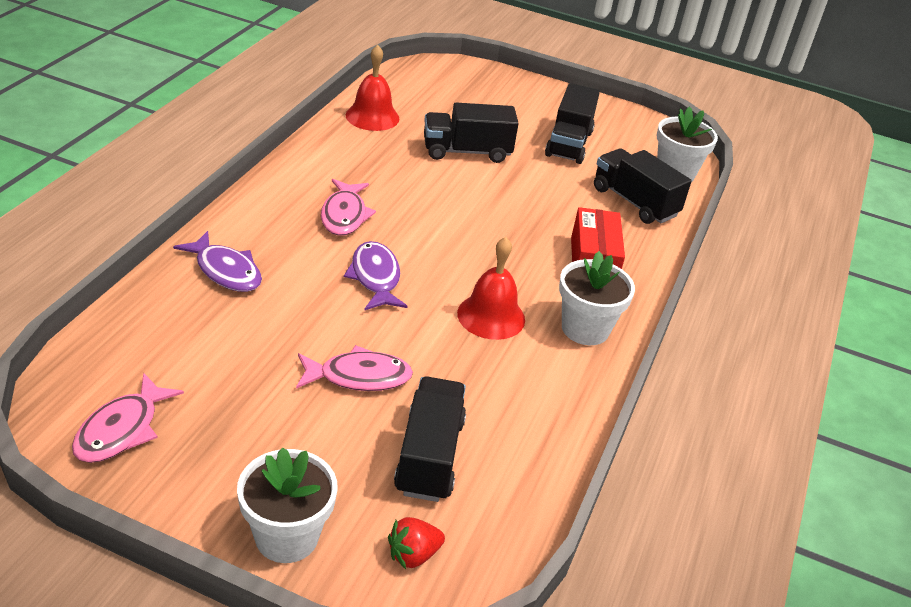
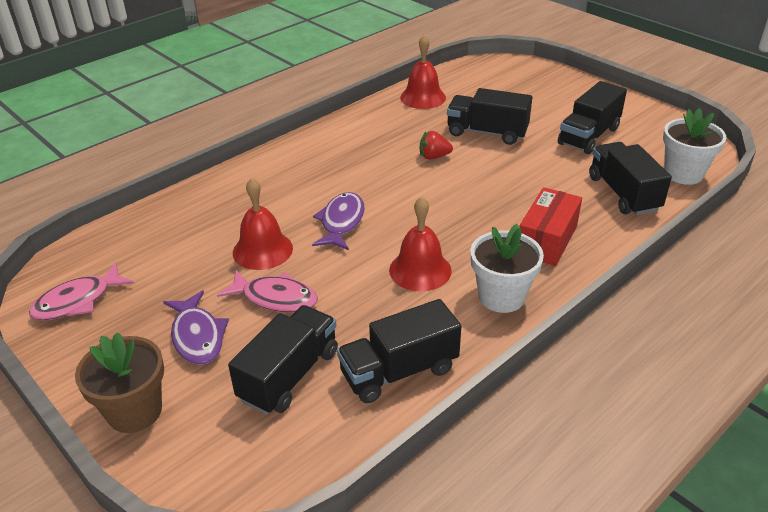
camera: 30 degrees right, 0 degrees up
purple fish [173,231,262,292] -> purple fish moved to [163,290,229,365]
white flower pot [237,447,338,563] -> brown flower pot [75,332,164,433]
pink fish [321,179,376,236] -> none
red strawberry [388,517,445,569] -> red strawberry moved to [420,131,453,159]
none -> red bell [233,178,293,270]
none -> black truck [337,299,461,403]

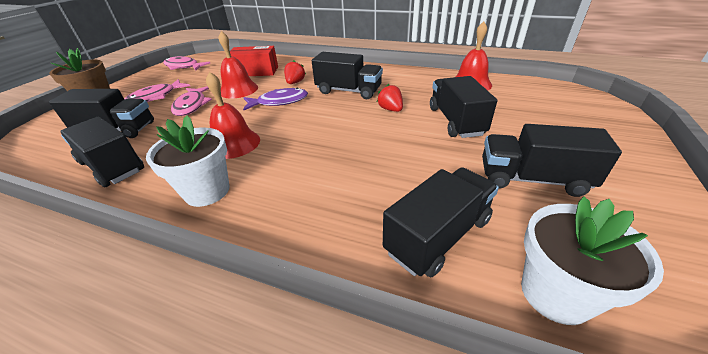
camera: 65 degrees right, 0 degrees up
purple fish [163,290,229,365] -> pink fish [125,79,190,102]
red box [519,187,582,266] -> red box moved to [230,46,278,76]
none -> red strawberry [284,60,306,84]
none -> black truck [312,52,383,99]

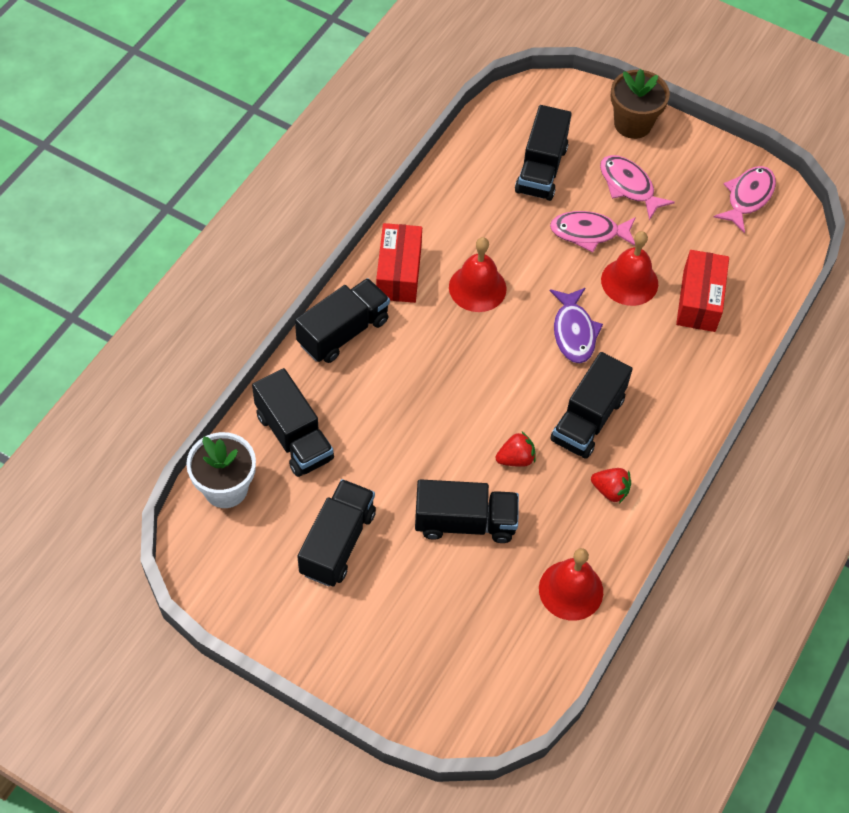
camera: 95 degrees right, 20 degrees up
black truck [60,117,144,187] -> black truck moved to [295,278,390,363]
white flower pot [146,115,230,207] -> red box [376,223,422,303]
red strawberry [284,60,306,84] -> red strawberry moved to [591,468,631,503]

